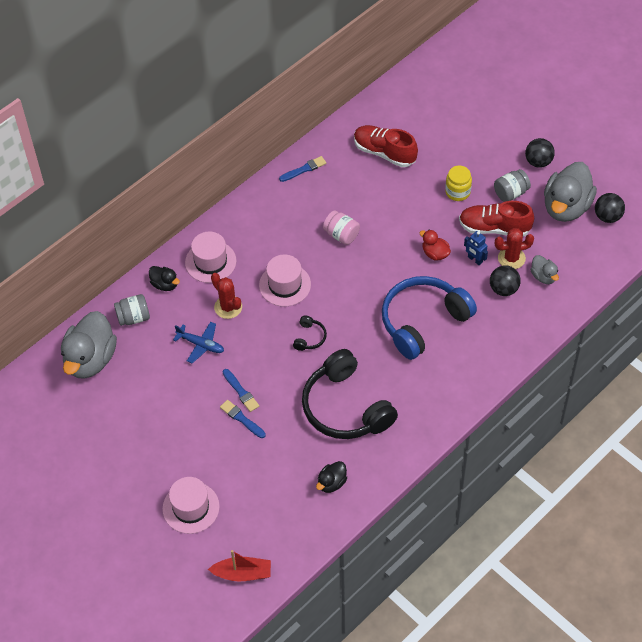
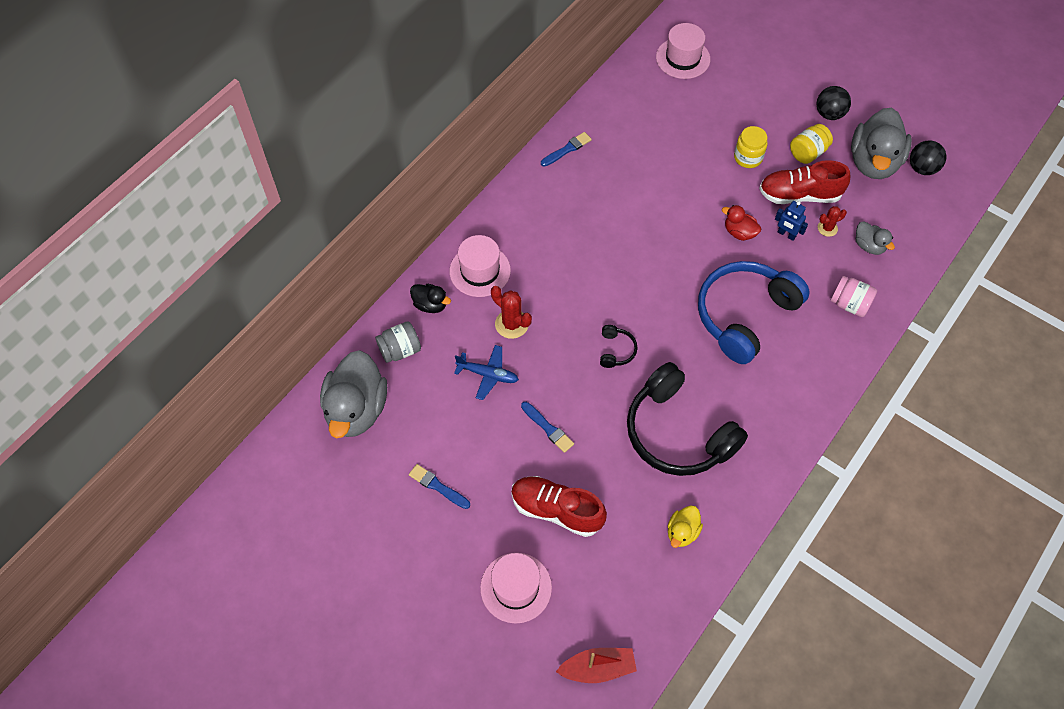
camera: 10 degrees left, 5 degrees up
blue brush [220,400,266,438] -> blue brush moved to [409,464,470,509]
pink hat [259,254,311,307] -> pink hat moved to [656,23,710,79]
black duck [316,461,347,493] -> yellow duck [668,505,703,548]
pink jar [323,211,360,245] -> pink jar moved to [831,276,877,317]
red shoe [354,125,418,167] -> red shoe moved to [511,476,607,537]
black ball [490,265,521,296] -> none
grey jar [494,169,531,202] -> yellow jar [790,124,833,164]
red cactus [495,228,534,269] -> red cactus [818,206,847,237], size x0.63

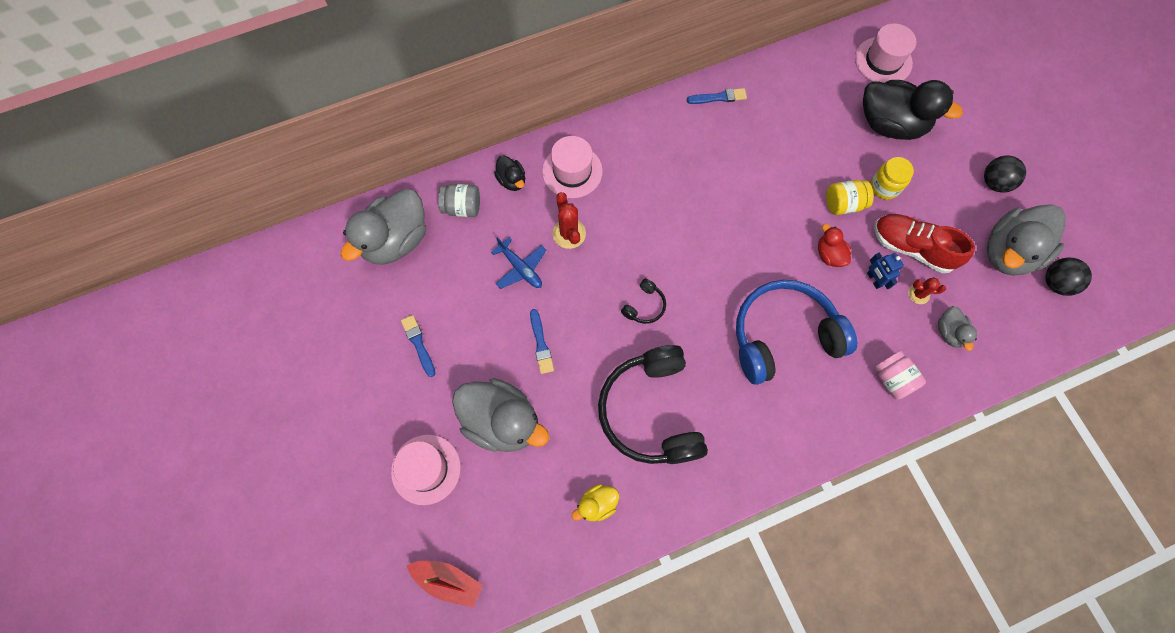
camera: 30 degrees right, 10 degrees up
red shoe [511,476,607,537] -> grey duck [452,378,549,452]
yellow jar [790,124,833,164] -> yellow jar moved to [826,180,873,215]
none -> black duck [863,80,963,140]

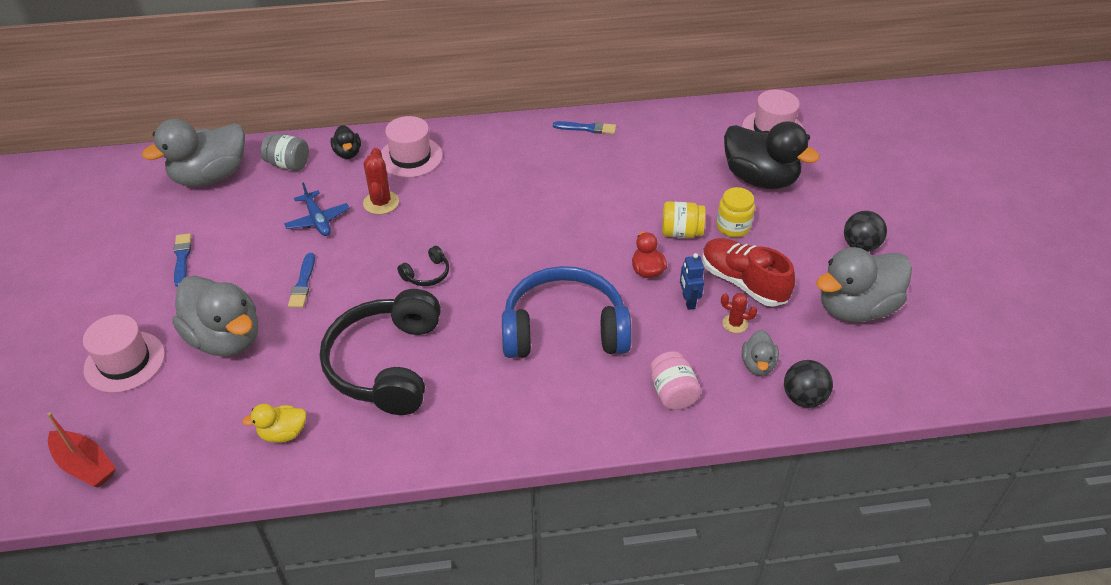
camera: 15 degrees right, 25 degrees down
black ball [1045,258,1092,296] -> black ball moved to [784,360,833,408]

